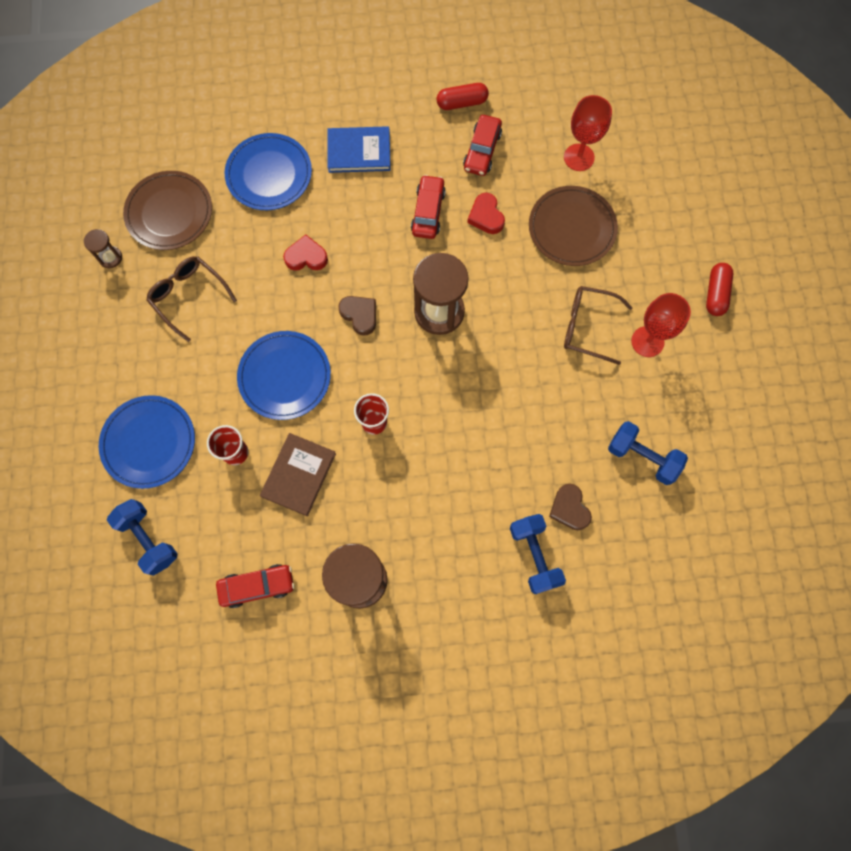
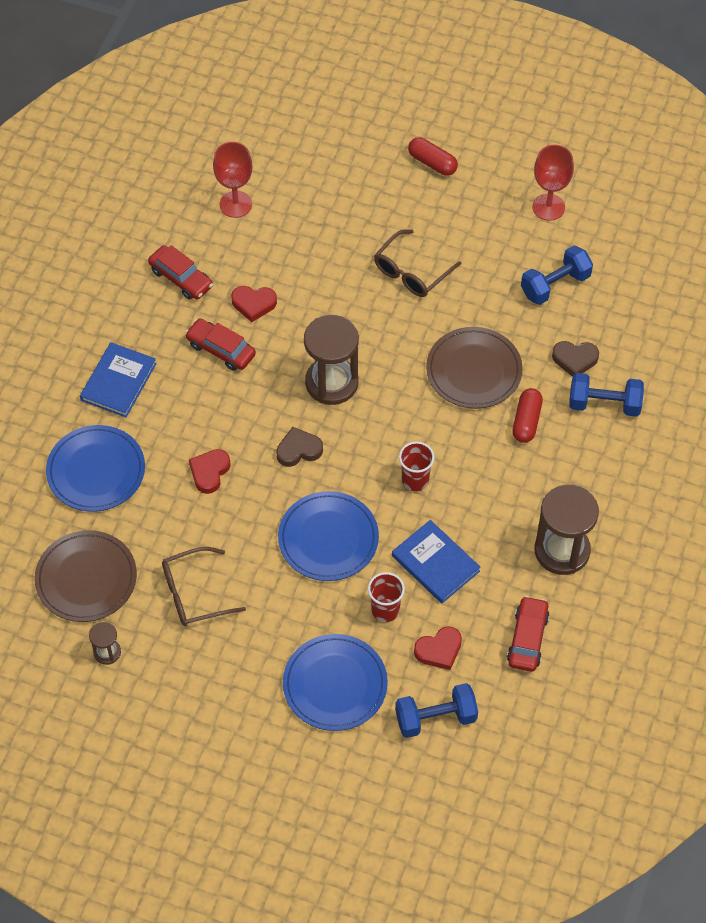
camera: 65 degrees left, 15 degrees down
brown book [260,433,336,516] -> blue book [392,520,481,603]
red capsule [437,83,489,110] -> red capsule moved to [512,388,543,443]
brown plate [529,186,618,266] -> brown plate moved to [426,327,523,409]
red goblet [631,293,691,357] -> red goblet moved to [532,145,574,221]
none -> red heart [414,626,462,670]

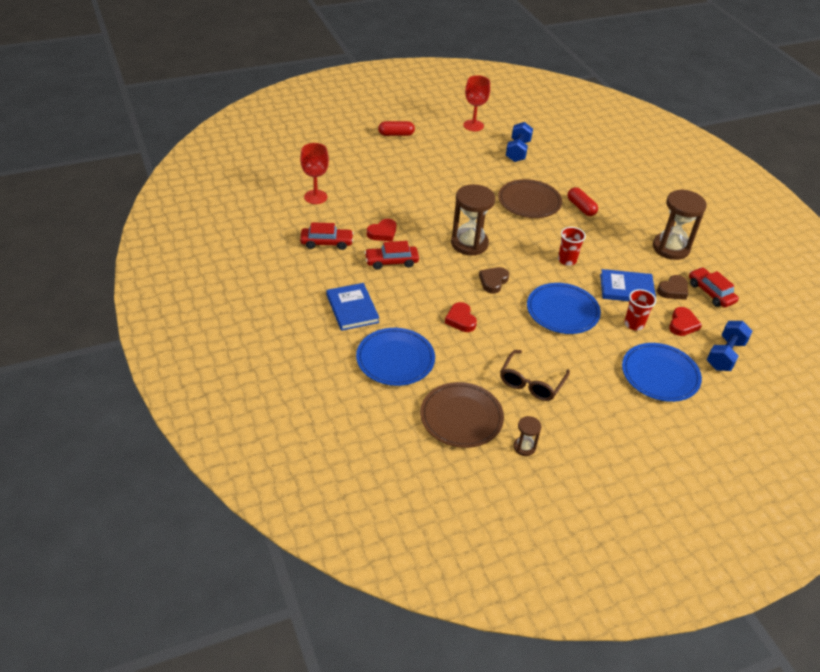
camera: 45 degrees left, 15 degrees down
brown glasses [374,230,461,297] -> none
brown heart [552,341,599,377] -> brown heart moved to [657,275,688,300]
blue dumbbell [569,373,644,417] -> none

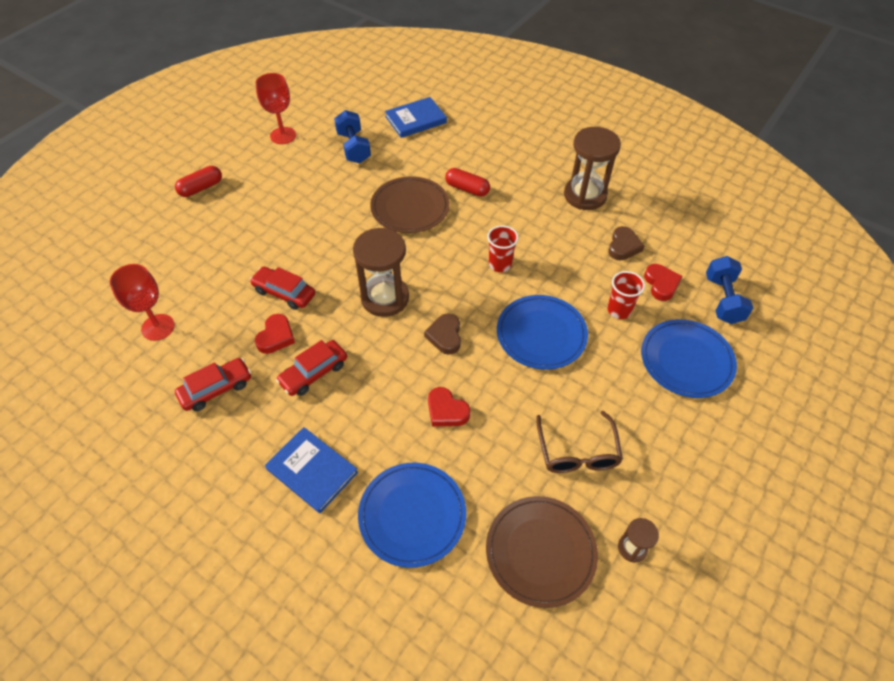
camera: 30 degrees left, 10 degrees up
blue book [600,269,656,301] -> blue book moved to [385,97,447,138]
red car [689,267,739,308] -> red car moved to [250,266,315,310]

